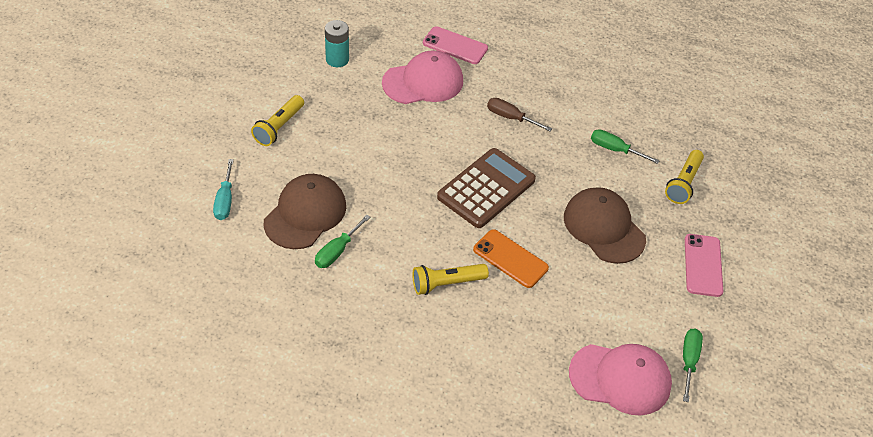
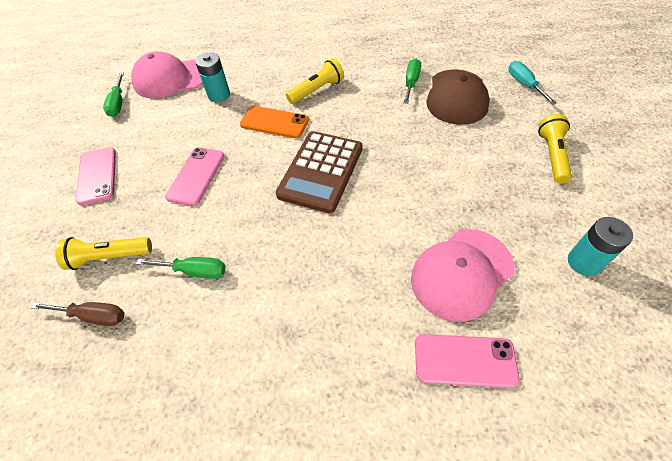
camera: 165 degrees right, 5 degrees up
brown screwdriver [487,98,552,131] -> brown screwdriver moved to [31,302,124,326]
brown cap [564,187,646,264] -> pink phone [165,148,225,206]
yellow flashlight [665,150,704,204] -> yellow flashlight turned 105 degrees counterclockwise [55,237,152,270]
none -> turquoise battery [195,52,230,102]

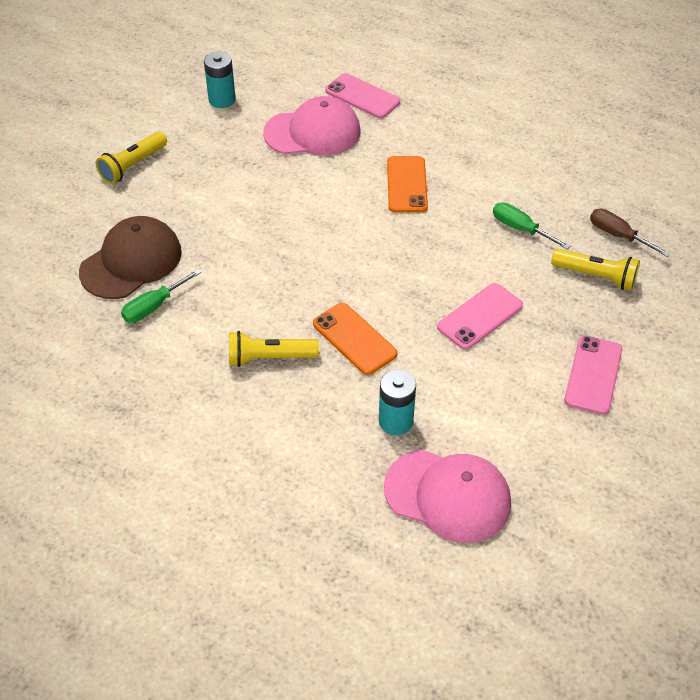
camera: 150 degrees left, 5 degrees down
green screwdriver [103,72,124,117] -> none
brown calculator [276,131,363,213] -> none
turquoise screwdriver [509,61,556,105] -> none
none -> orange phone [387,156,428,213]

